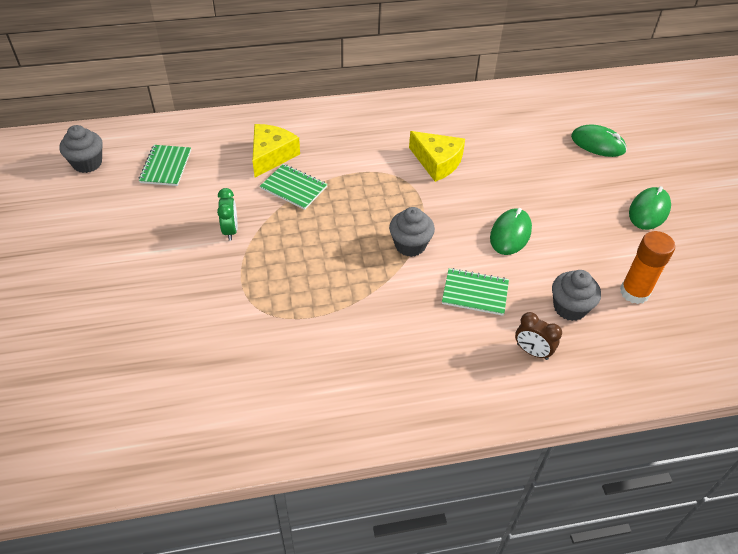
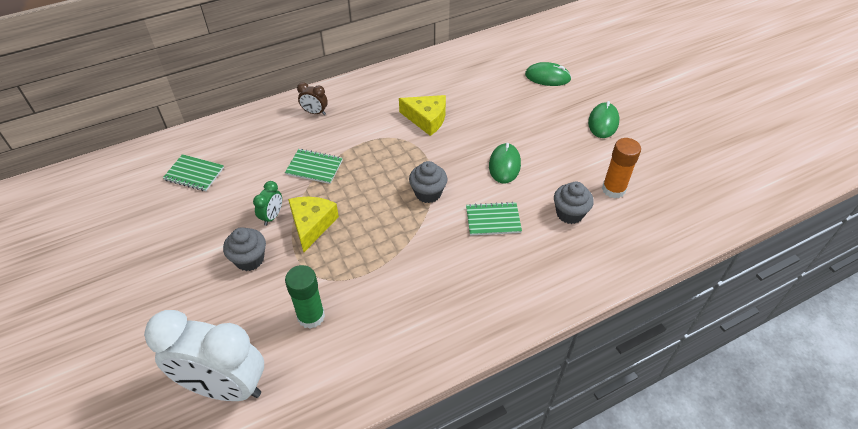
camera: 15 degrees left, 0 degrees up
grey cupcake [59,125,103,173] -> grey cupcake moved to [223,227,266,271]
green notebook [139,145,191,186] -> green notebook turned 60 degrees counterclockwise [163,154,224,191]
green clock [217,188,237,241] -> green clock turned 45 degrees clockwise [253,181,282,226]
yellow cheese [252,124,300,177] -> yellow cheese moved to [288,197,339,252]
brown clock [515,312,562,360] -> brown clock moved to [297,82,328,115]
none -> white clock [144,310,264,401]
none -> green glue stick [285,265,325,329]

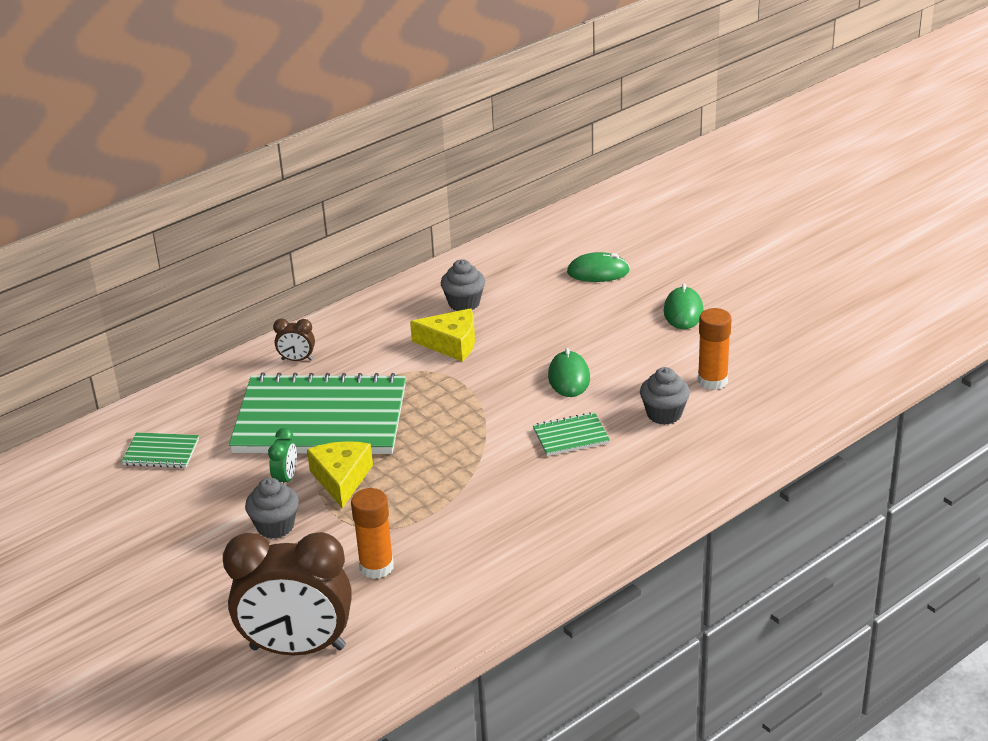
camera: 10 degrees left, 15 degrees down
white clock [144,310,264,401] -> brown clock [223,532,352,655]
green notebook [285,149,342,184] -> green notebook [229,373,406,454], size x2.49
green glue stick [285,265,325,329] -> orange glue stick [351,488,394,579]
grey cupcake [409,161,447,203] -> grey cupcake moved to [441,259,485,311]

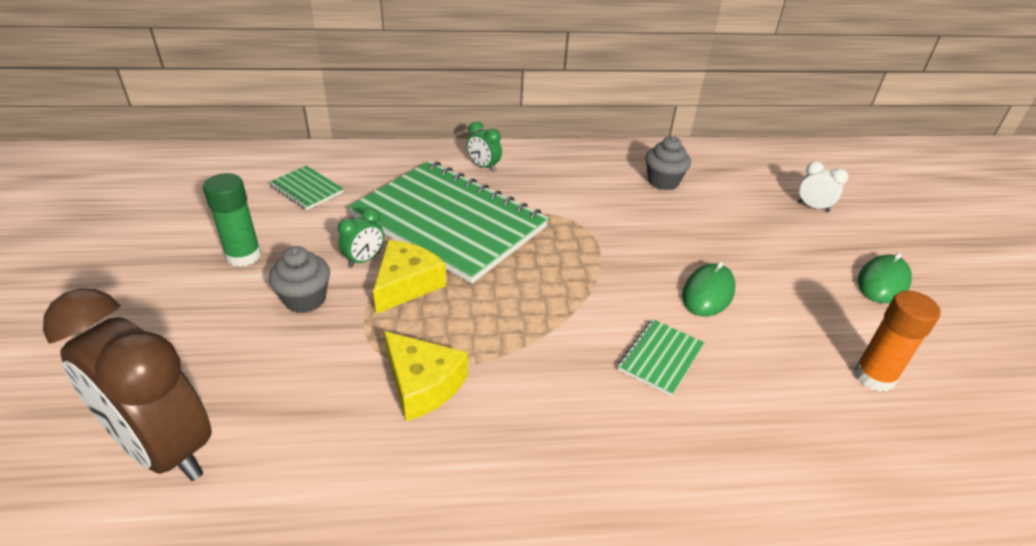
camera: 30 degrees right, 5 degrees up
brown clock [273,319,315,361] -> green clock [467,121,502,172]
orange glue stick [351,488,394,579] -> none
yellow cheese [410,308,475,361] -> yellow cheese moved to [384,331,468,421]
green notebook [533,412,610,456] -> green notebook turned 75 degrees counterclockwise [618,319,704,396]
green mouse [567,252,630,282] -> white clock [798,161,848,212]
grey cupcake [640,367,690,425] -> none
none -> green glue stick [203,173,261,267]

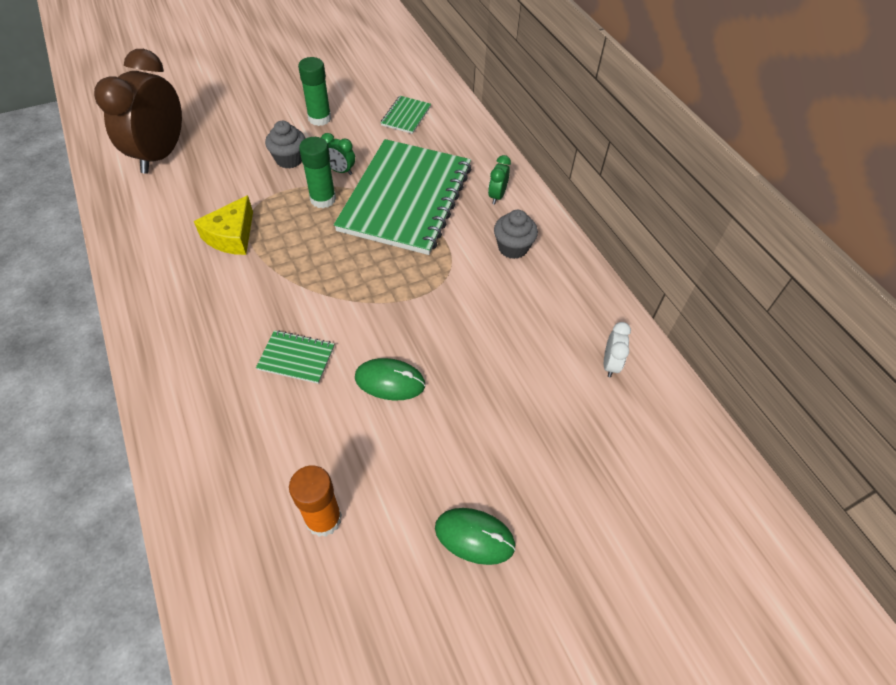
camera: 70 degrees right, 15 degrees up
yellow cheese [373,240,446,314] -> green glue stick [299,137,336,208]
grey cupcake [645,136,691,190] -> grey cupcake moved to [494,210,538,259]
white clock [798,161,848,212] -> white clock moved to [604,322,631,377]

